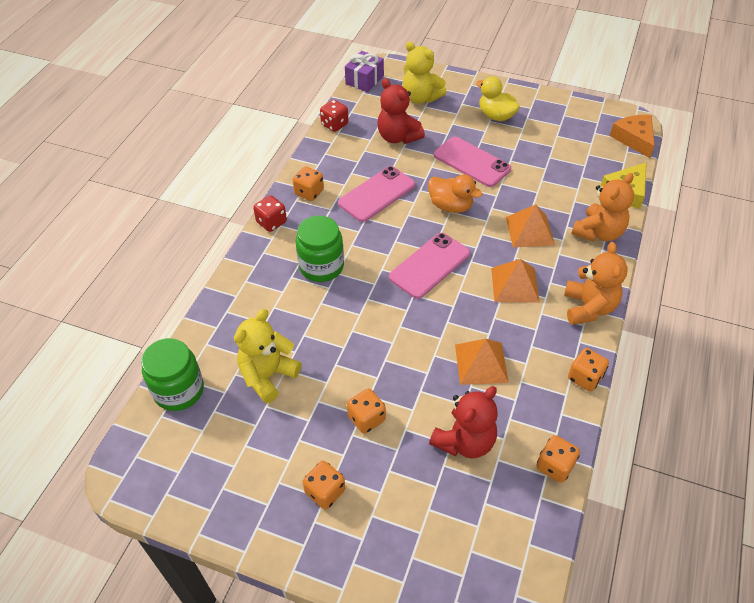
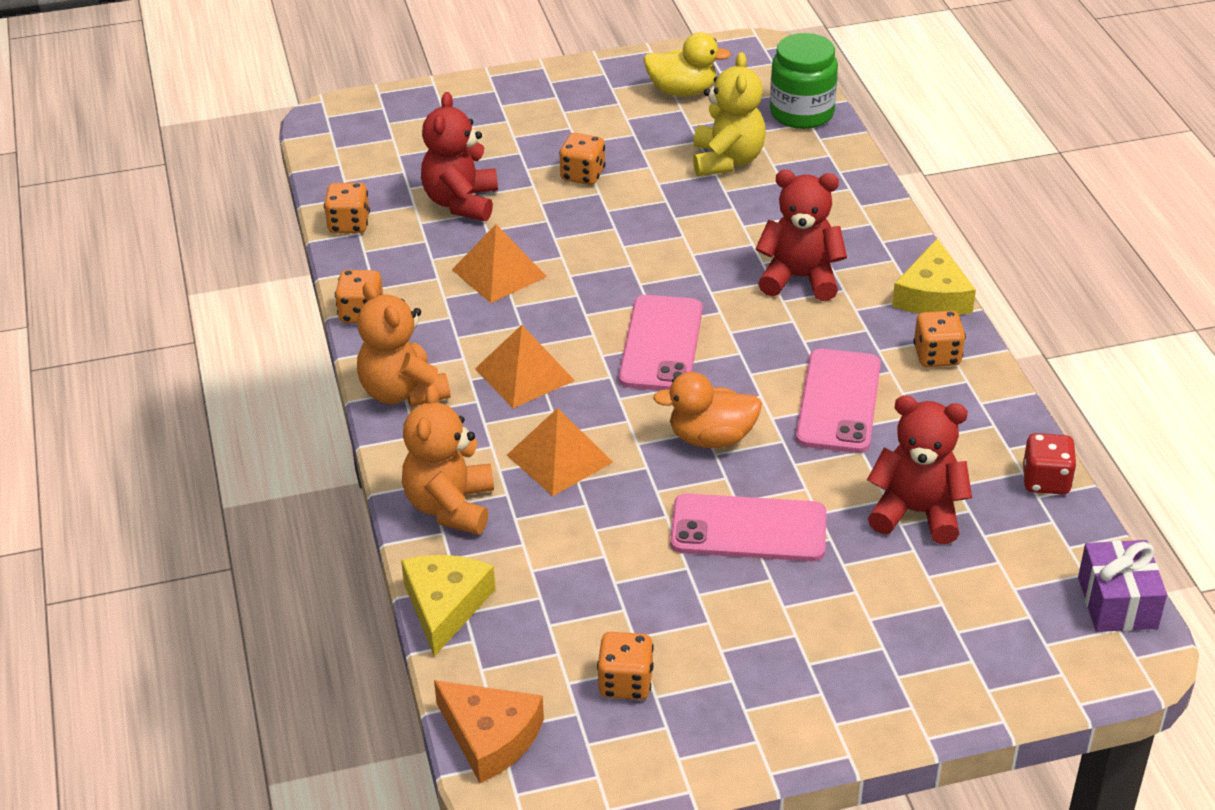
camera: 145 degrees right, 10 degrees down
red dice [253,195,287,232] -> yellow cheese [892,239,976,315]
green jar [296,216,344,282] -> red teddy bear [755,170,847,301]
orange dice [303,461,345,510] -> orange dice moved to [597,632,654,700]
yellow teddy bear [402,41,447,104] -> none
yellow duck [476,77,520,121] -> yellow duck moved to [643,32,731,96]

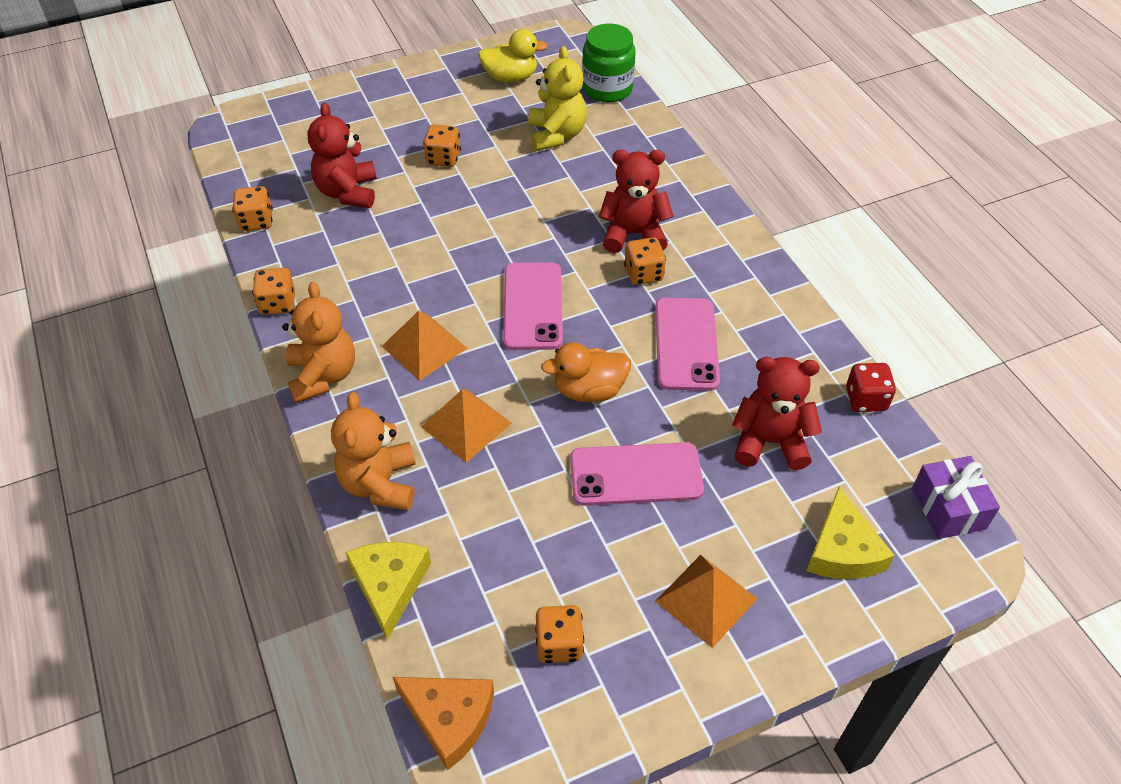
camera: 10 degrees left, 10 degrees up
orange teddy bear [357,282,450,407] -> orange teddy bear turned 150 degrees counterclockwise [282,282,355,403]
orange pyramid [452,224,547,303] -> orange pyramid moved to [655,555,758,648]
yellow cheese [892,239,976,315] -> yellow cheese moved to [807,487,895,579]
orange dice [913,311,966,367] -> orange dice moved to [624,237,666,285]

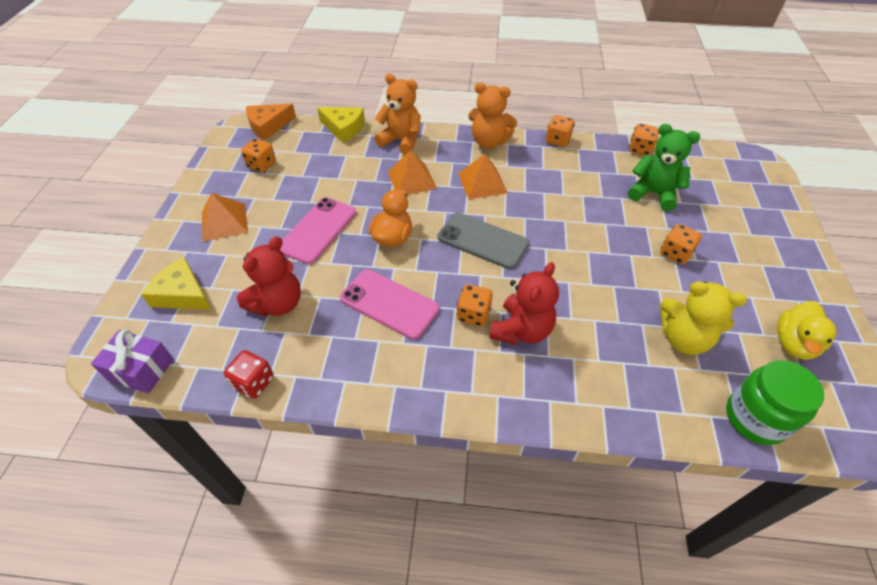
camera: 120 degrees right, 0 degrees up
red teddy bear [307,102,377,208] -> green teddy bear [628,124,700,211]
pink phone [503,262,563,350] -> grey phone [438,213,529,269]

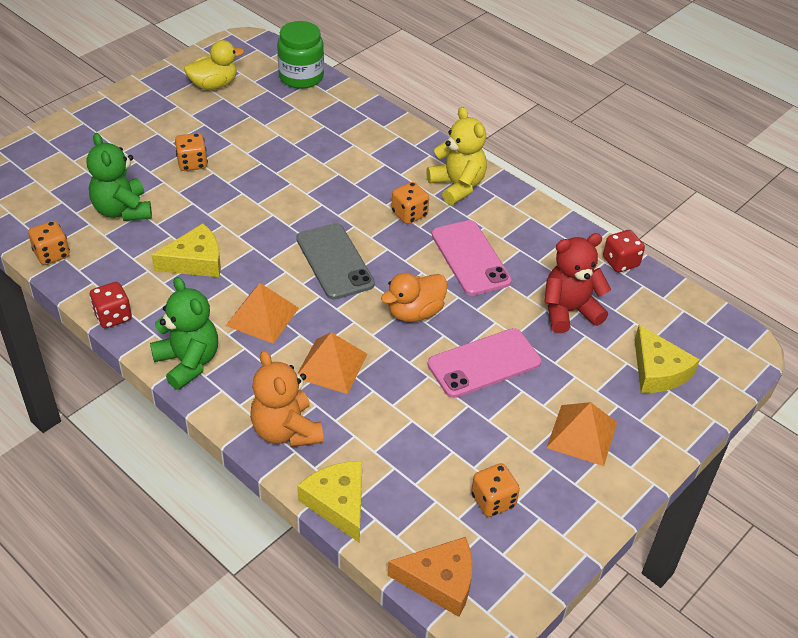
camera: 145 degrees left, 5 degrees down
purple gift [91,330,174,394] -> none
orange teddy bear [468,82,517,149] -> green teddy bear [150,277,218,390]
red teddy bear [489,262,559,345] -> none
orange dice [546,115,575,147] -> red dice [89,282,132,328]
yellow teddy bear [660,281,747,355] -> yellow teddy bear moved to [426,107,487,205]
none -> yellow cheese [152,224,221,277]

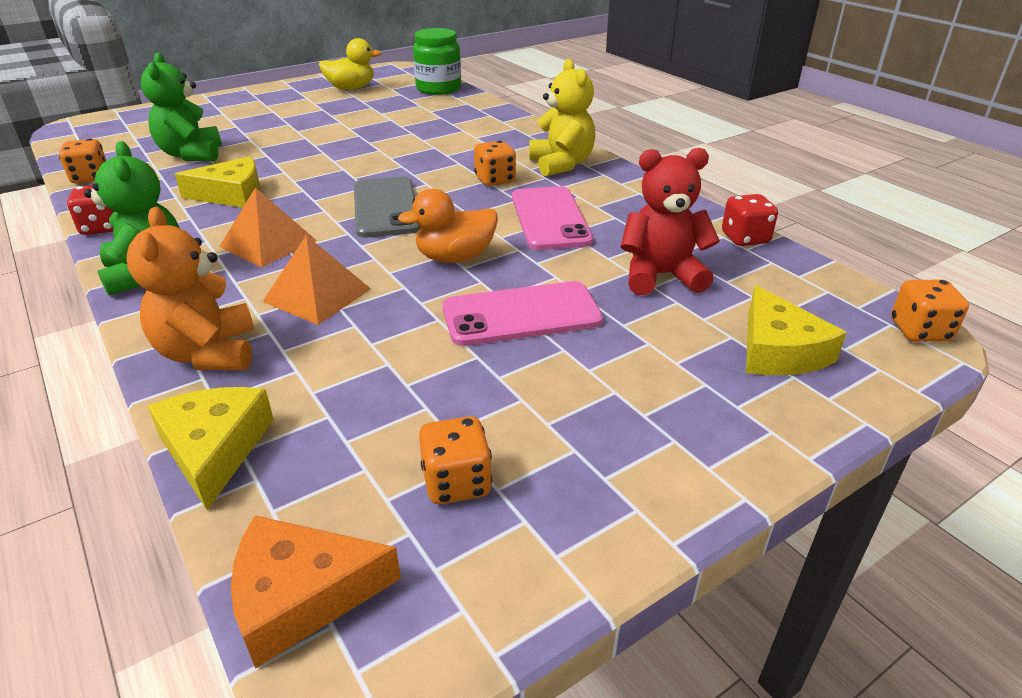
camera: 15 degrees right, 10 degrees down
orange dice [175,133,208,171] -> orange dice moved to [891,280,969,342]
orange cheese [387,537,473,617] -> orange cheese turned 150 degrees clockwise [231,515,401,669]
orange pyramid [546,402,617,466] -> none

